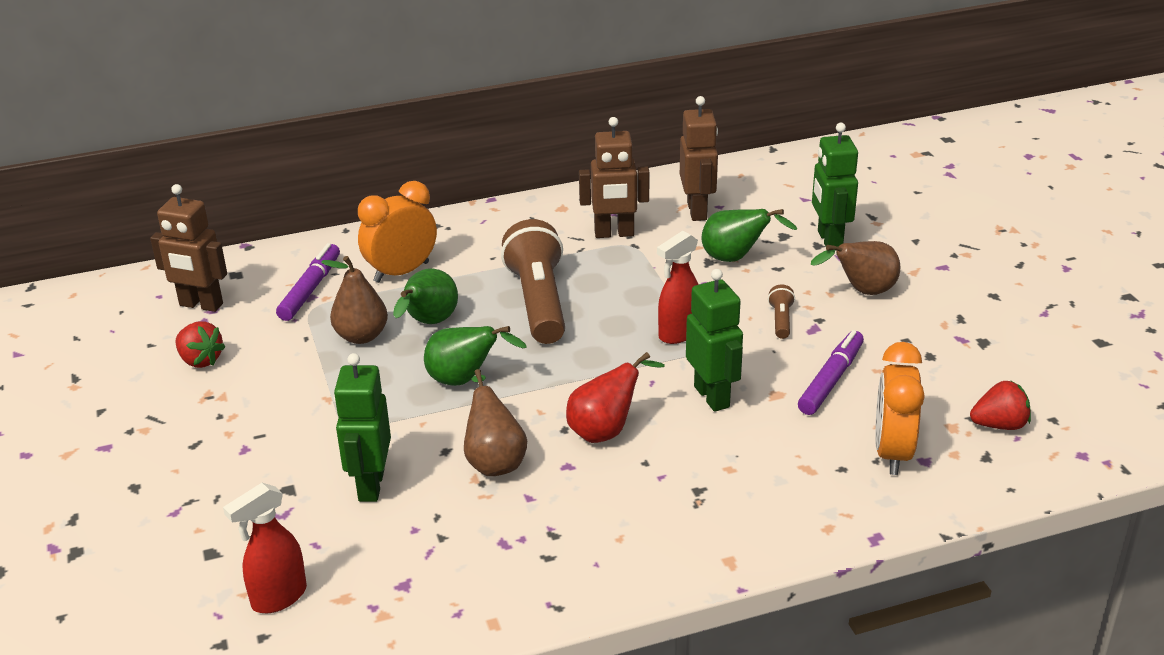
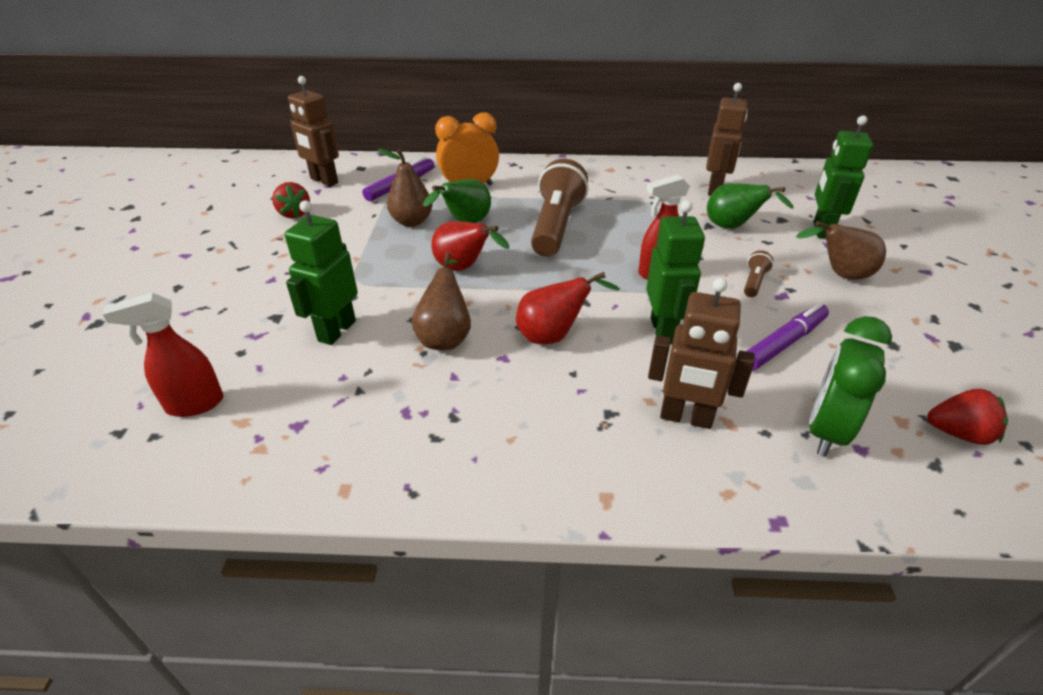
camera: 20 degrees right, 5 degrees up
green pear [424,326,527,386] -> red pear [431,221,509,271]
brown robot [579,117,650,238] -> brown robot moved to [648,278,755,429]
orange clock [875,342,925,475] -> green clock [809,316,892,457]

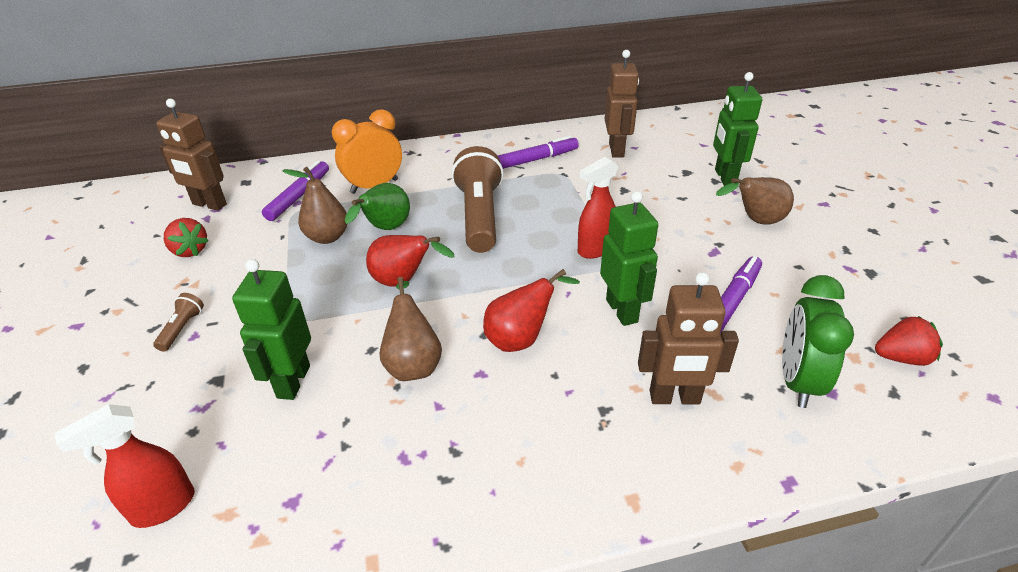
camera: 15 degrees left, 0 degrees up
green pear [707,183,794,229] -> none
brown flashlight [744,250,773,297] -> brown flashlight moved to [153,293,204,351]
none -> purple marker [498,135,579,169]

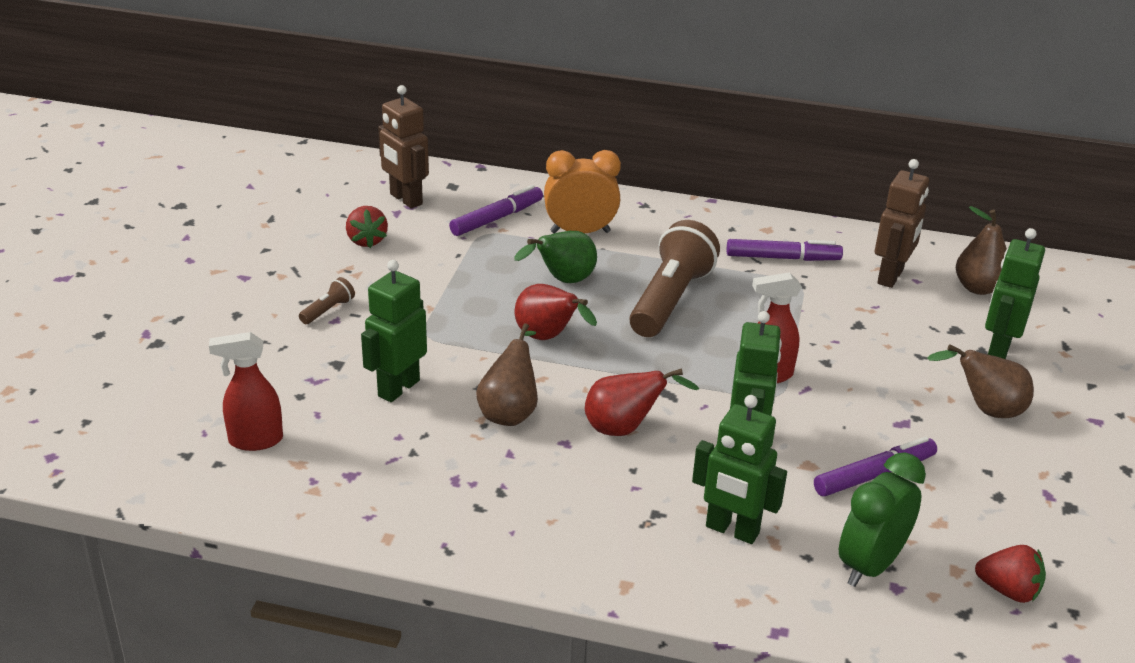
camera: 25 degrees right, 5 degrees down
brown pear [282,167,347,244] -> brown pear moved to [956,206,1007,295]
brown robot [638,272,739,404] -> green robot [692,395,787,544]

